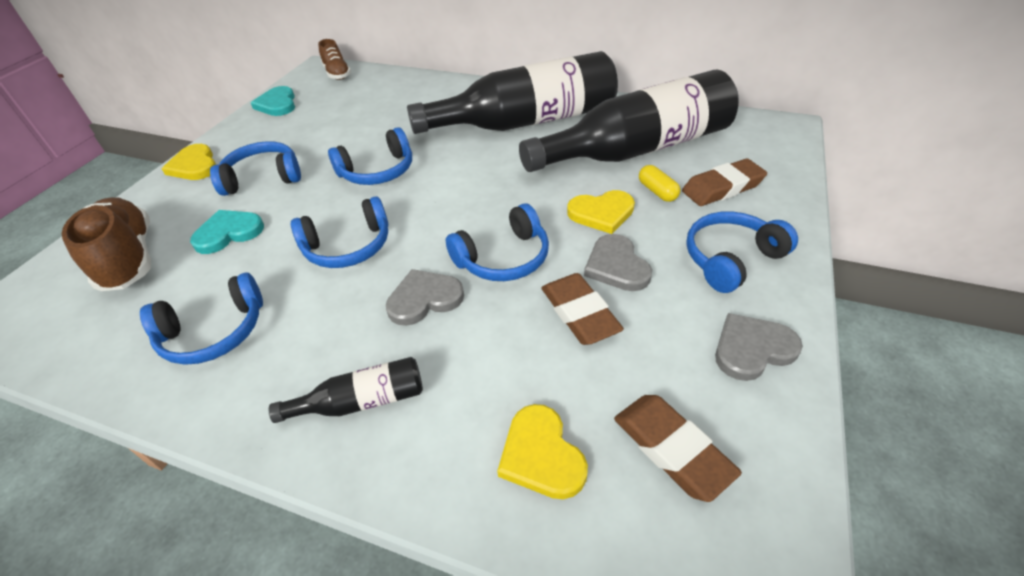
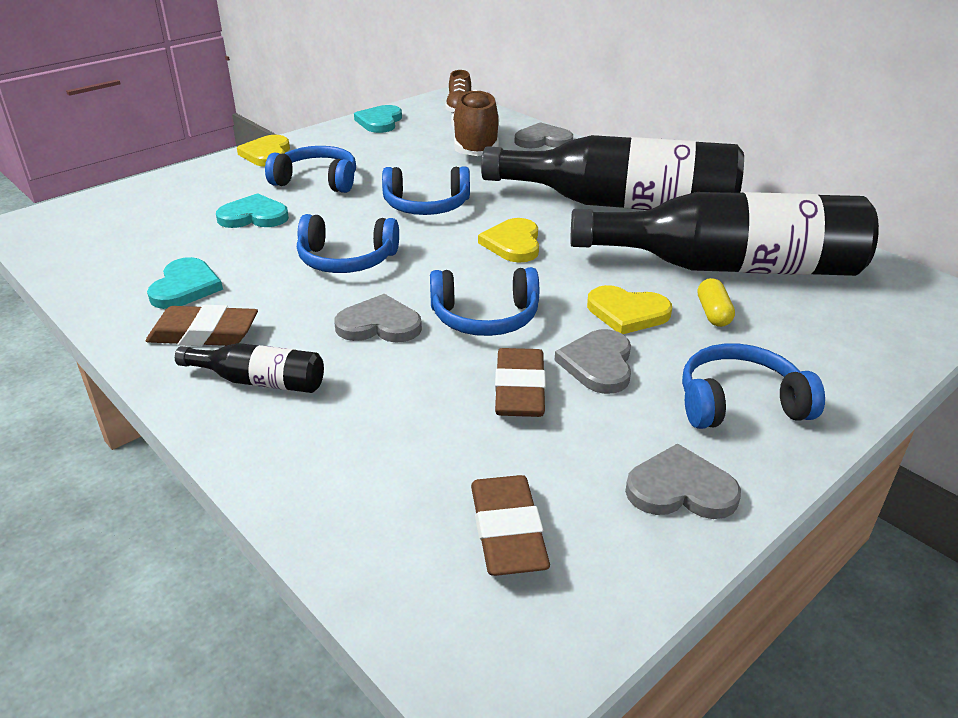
camera: 25 degrees right, 10 degrees down
brown shoe [62,197,151,291] -> brown shoe moved to [451,89,499,156]
blue headphones [140,273,263,365] -> turquoise heart [147,257,223,309]
yellow heart [497,404,588,499] -> yellow heart moved to [478,218,539,262]
brown eraser [682,158,767,206] -> brown eraser moved to [146,305,258,346]
none -> grey heart [514,122,573,148]

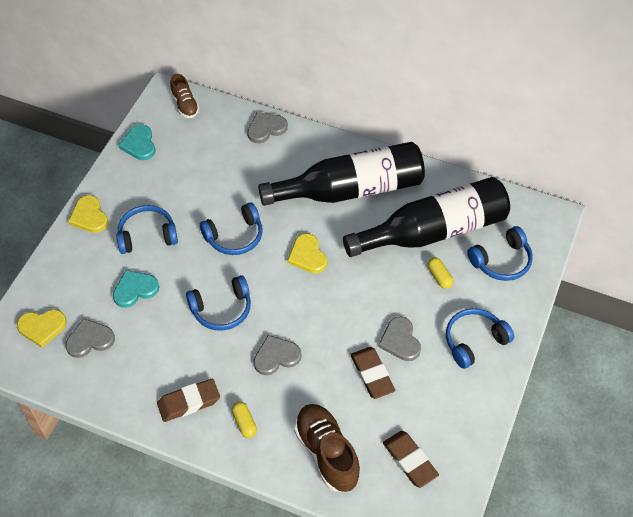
camera: 25 degrees left, 20 degrees up
turquoise heart [147,257,223,309] -> none
black bottle [175,343,324,393] -> yellow capsule [232,402,257,438]
blue headphones [430,267,539,336] -> blue headphones moved to [467,226,533,281]
brown shoe [451,89,499,156] -> brown shoe moved to [294,404,360,492]
yellow heart [587,285,672,334] -> yellow heart moved to [17,309,67,348]
grey heart [625,443,741,519] -> grey heart moved to [65,318,115,358]

